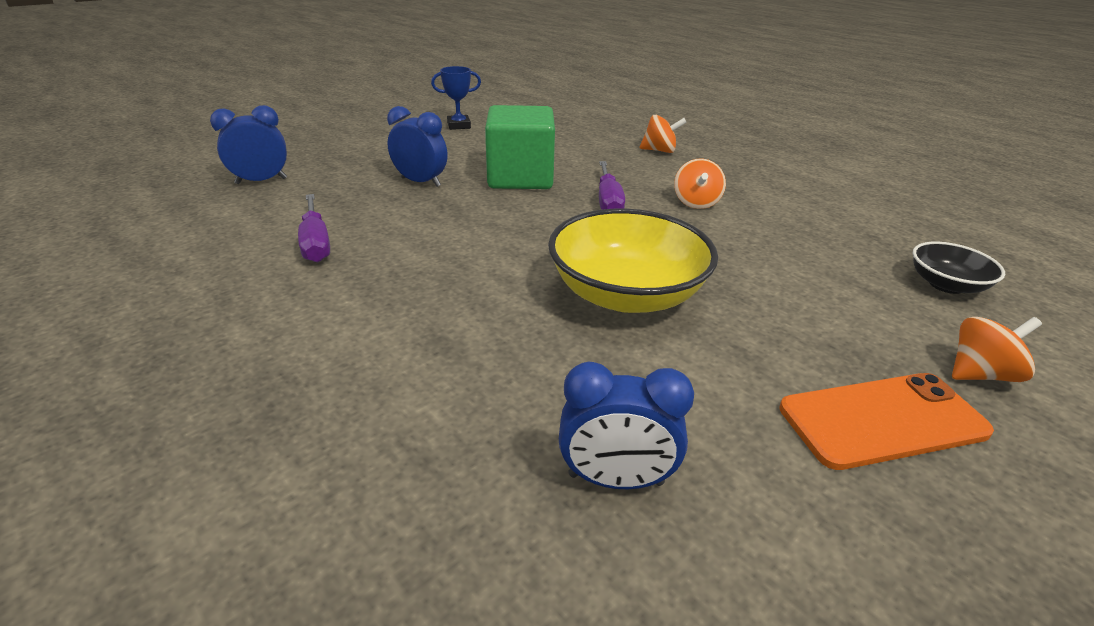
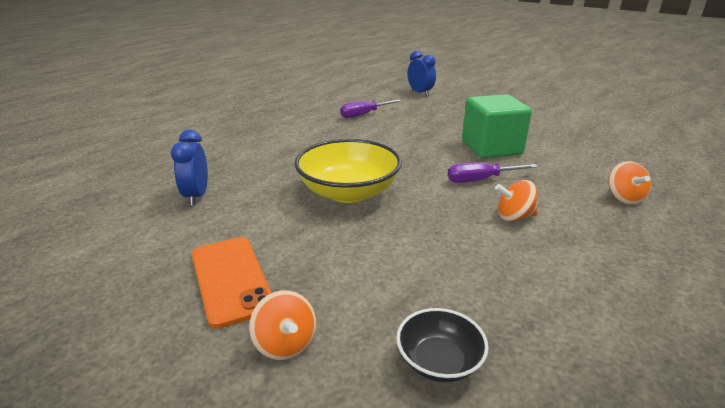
camera: 80 degrees right, 5 degrees down
blue clock [387,106,448,187] -> none
blue trophy [431,66,481,130] -> none

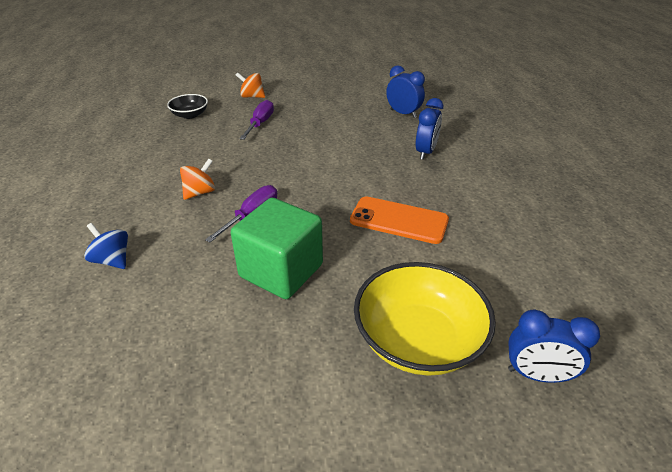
camera: 135 degrees right, 10 degrees up
orange phone [192,237,271,329] -> orange phone moved to [350,196,449,244]
yellow bowl [294,139,402,203] -> yellow bowl moved to [354,262,496,376]
purple screwdriver [340,99,402,118] -> purple screwdriver moved to [239,100,274,140]
orange spinning top [608,161,651,204] -> blue spinning top [84,223,128,269]
none -> blue clock [416,98,443,160]

